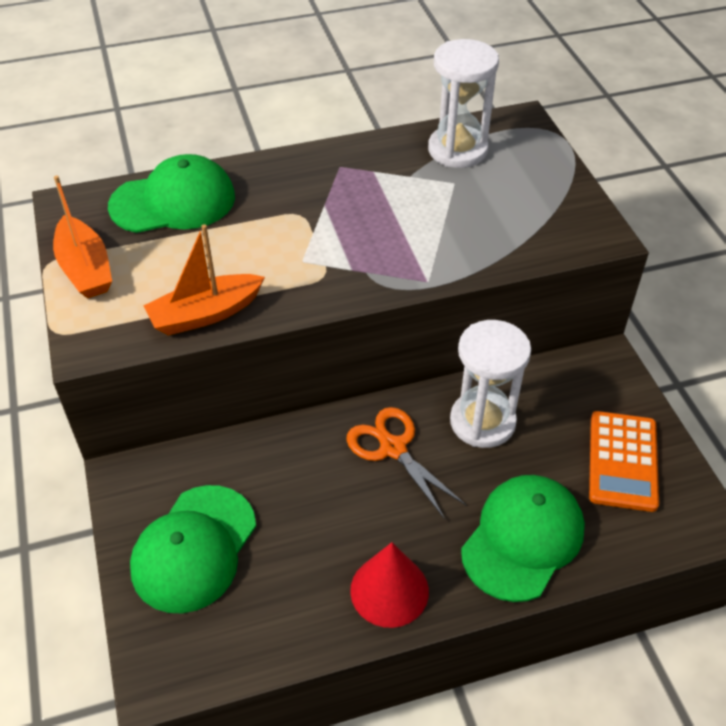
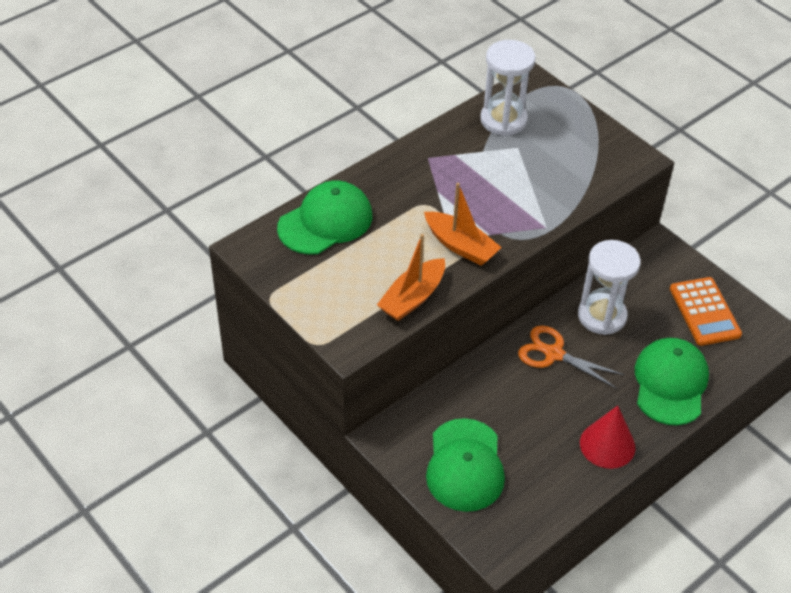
camera: 25 degrees left, 0 degrees up
orange boat [53,175,112,298] -> orange boat moved to [424,183,502,266]

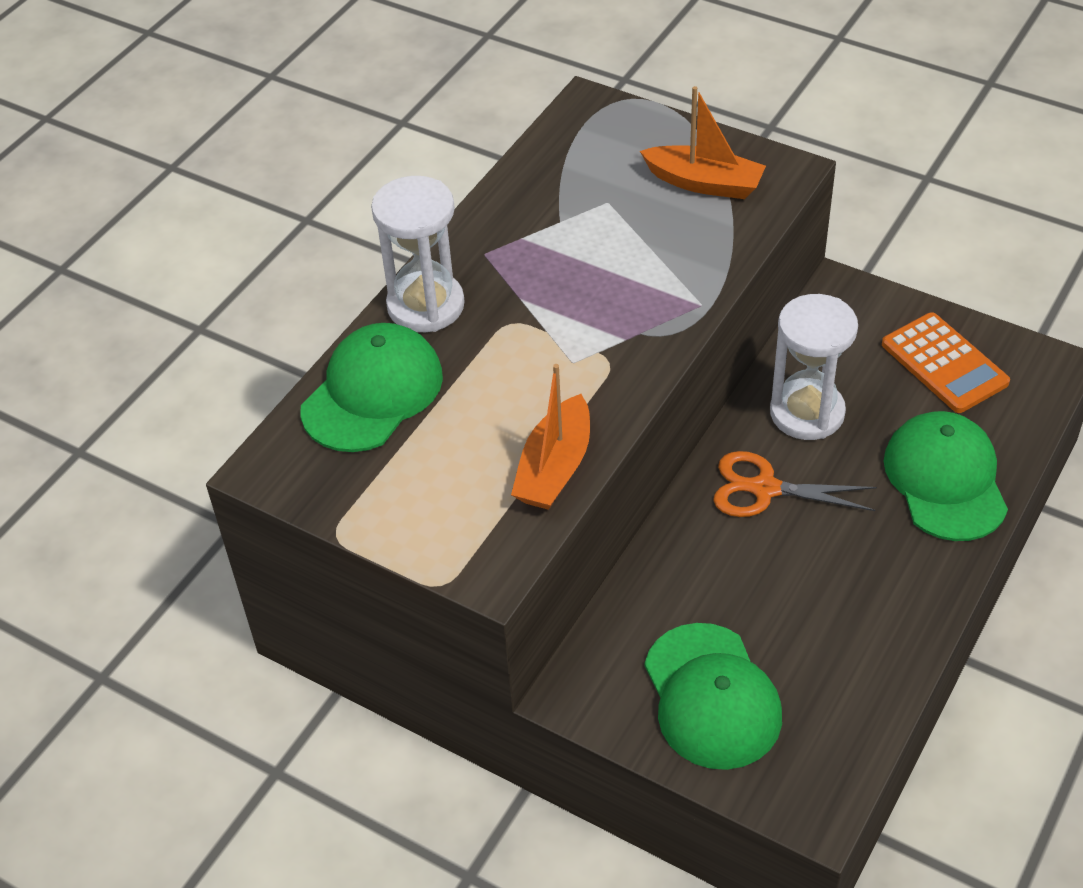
camera: 15 degrees left, 0 degrees up
orange boat [424,183,502,266] -> orange boat moved to [640,86,766,199]
white hourglass [480,40,536,136] -> white hourglass moved to [371,176,465,332]
red cone [580,406,635,469] -> none

